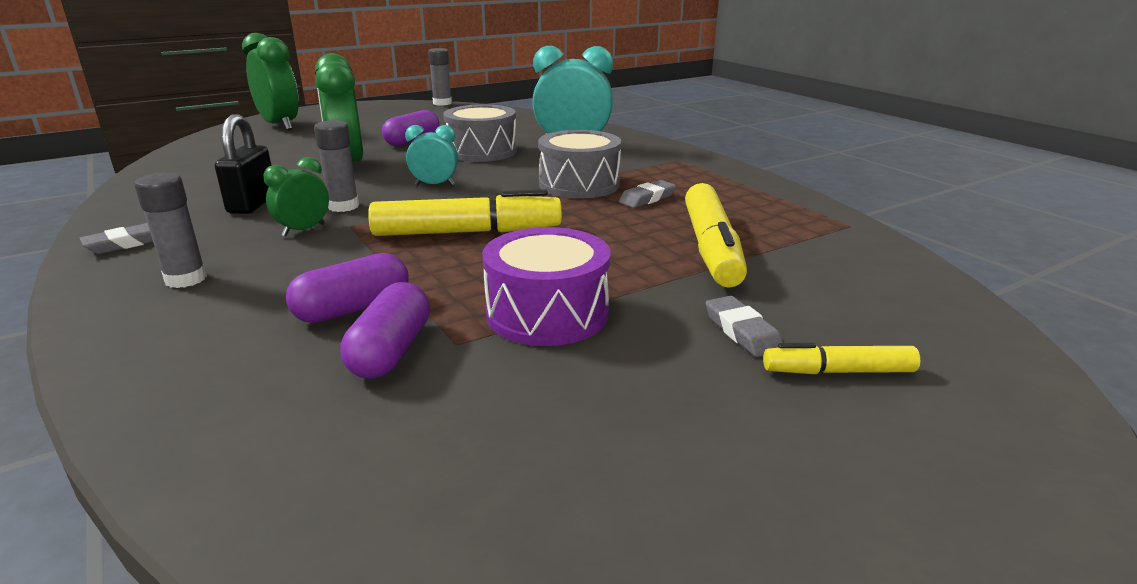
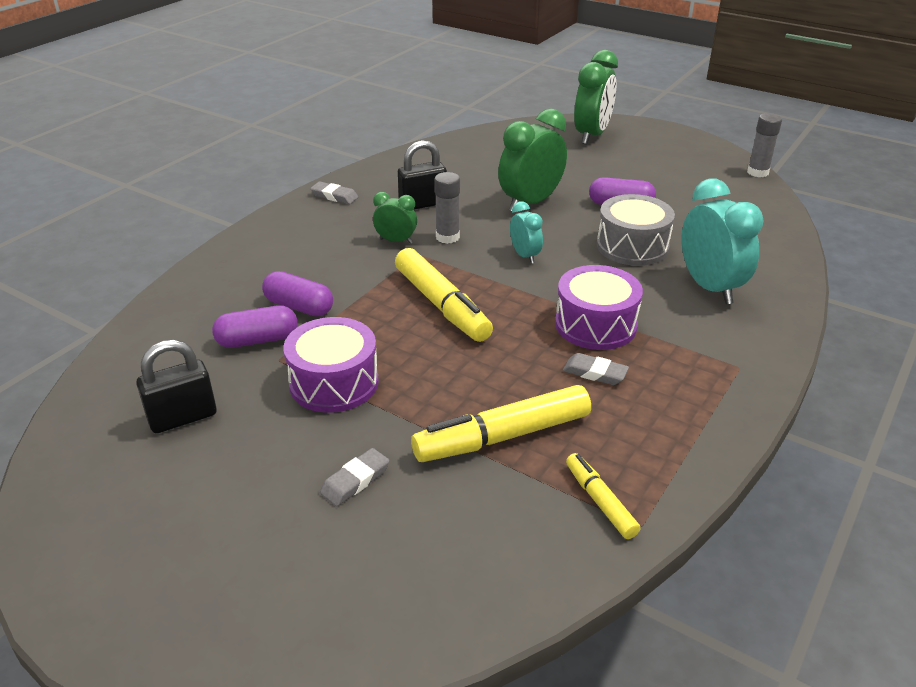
camera: 65 degrees right, 10 degrees up
grey glue stick [134,172,207,288] -> none
grey drum [538,130,621,198] -> purple drum [555,265,643,350]
yellow marker [763,343,920,374] -> yellow marker moved to [566,453,640,539]
none -> black padlock [136,340,217,433]

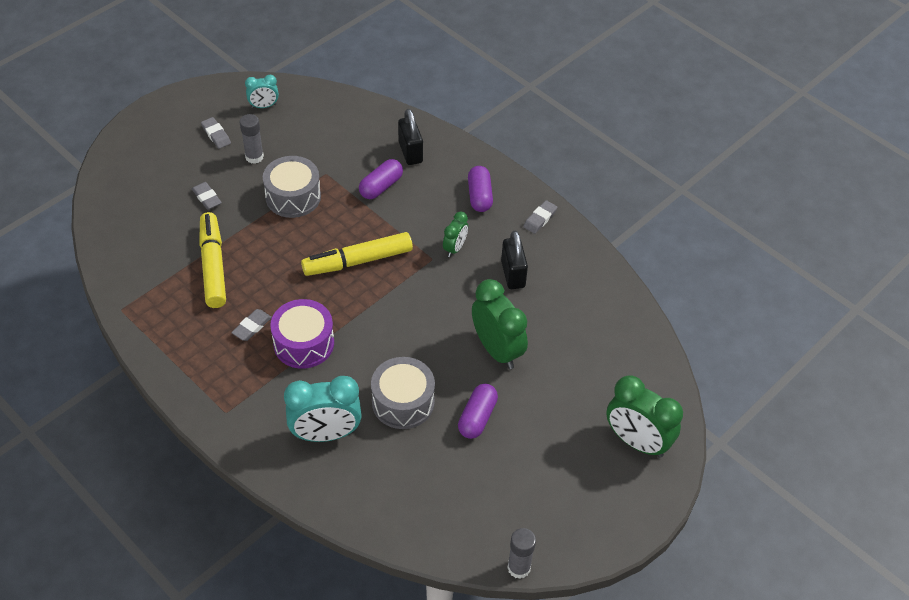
camera: 100 degrees right, 15 degrees up
black padlock [136,340,217,433] -> black padlock moved to [398,109,423,165]
purple capsule [212,305,297,348] -> purple capsule moved to [468,166,493,212]
purple drum [283,317,379,413] -> grey drum [263,156,321,218]
grey glue stick [434,172,460,244] -> grey glue stick moved to [240,114,264,164]
turquoise clock [510,201,543,264] -> turquoise clock moved to [245,75,279,108]
yellow marker [566,453,640,539] -> none
none -> grey eraser [201,117,231,149]

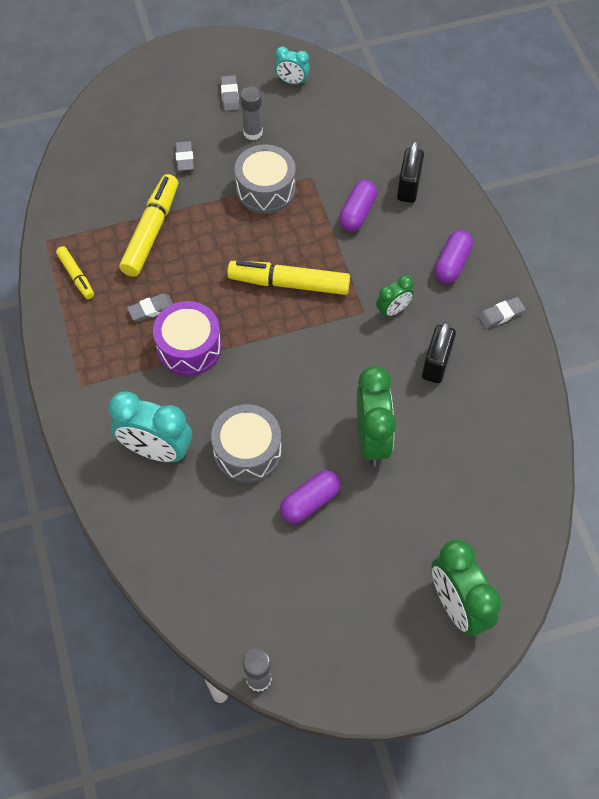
camera: 30 degrees right, 10 degrees up
purple capsule [359,159,403,199] -> purple capsule turned 45 degrees counterclockwise [339,180,377,231]
none -> yellow marker [56,246,94,299]

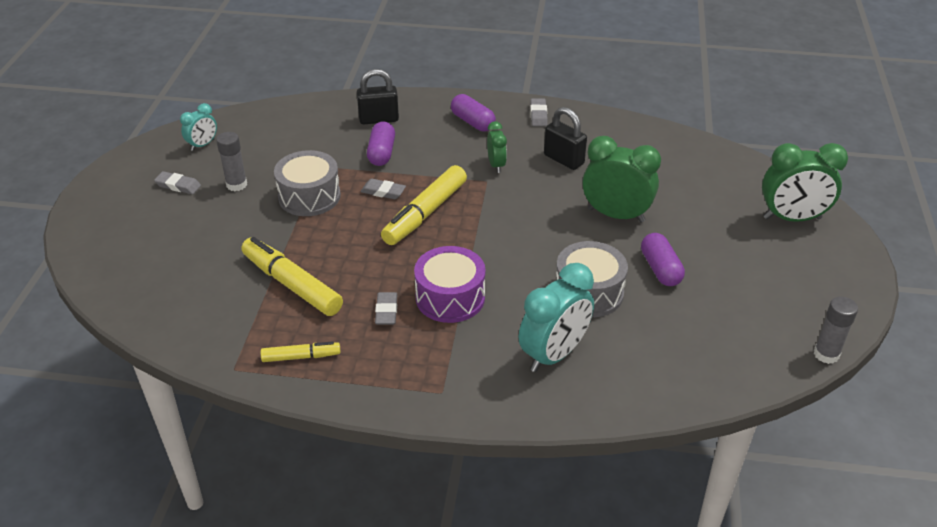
camera: 65 degrees left, 20 degrees down
grey eraser [175,141,194,171] -> grey eraser moved to [361,179,406,199]
purple capsule [339,180,377,231] -> purple capsule turned 45 degrees clockwise [367,121,395,166]
black padlock [397,141,424,203] -> black padlock turned 45 degrees counterclockwise [357,69,399,124]

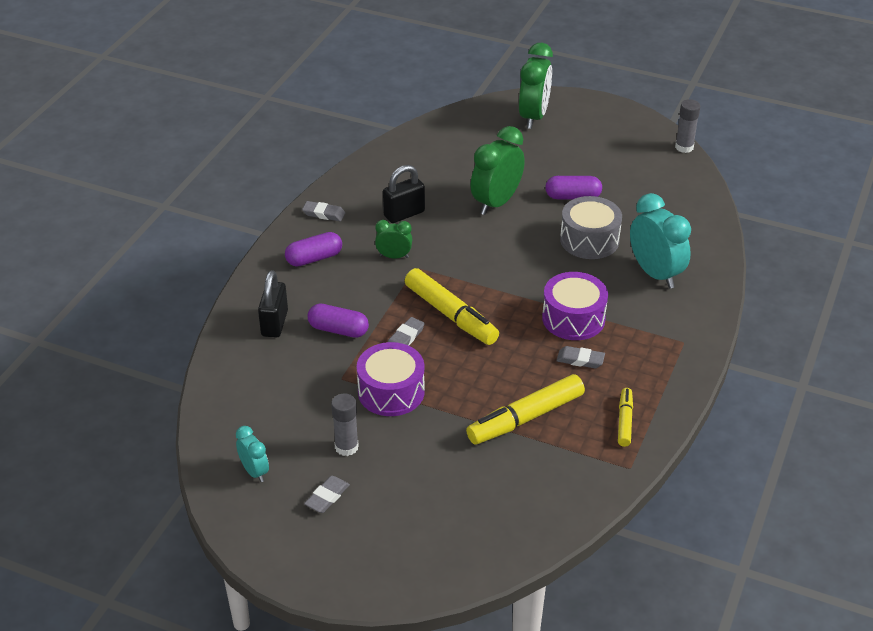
camera: 75 degrees left, 0 degrees up
grey drum [274,150,341,216] -> purple drum [357,342,425,416]

